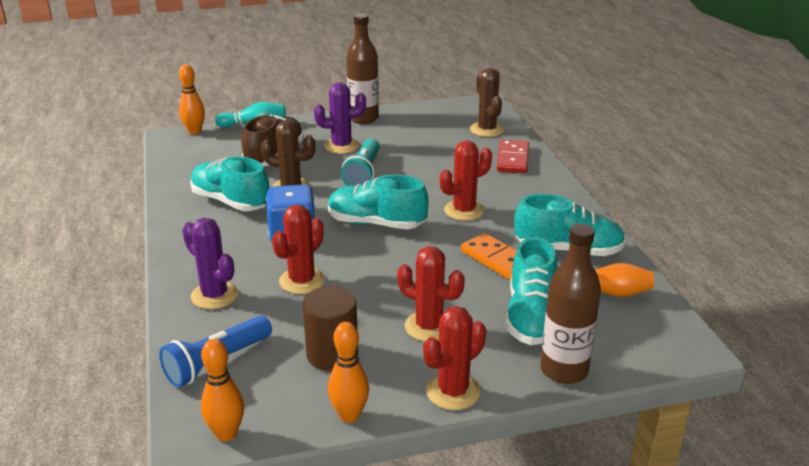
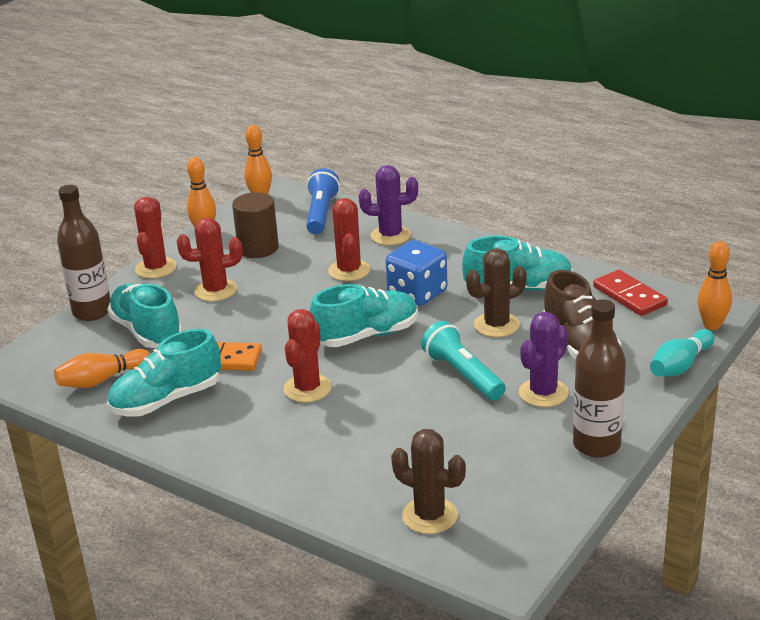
camera: 140 degrees right, 0 degrees up
red domino [497,140,529,174] -> red domino moved to [593,270,668,316]

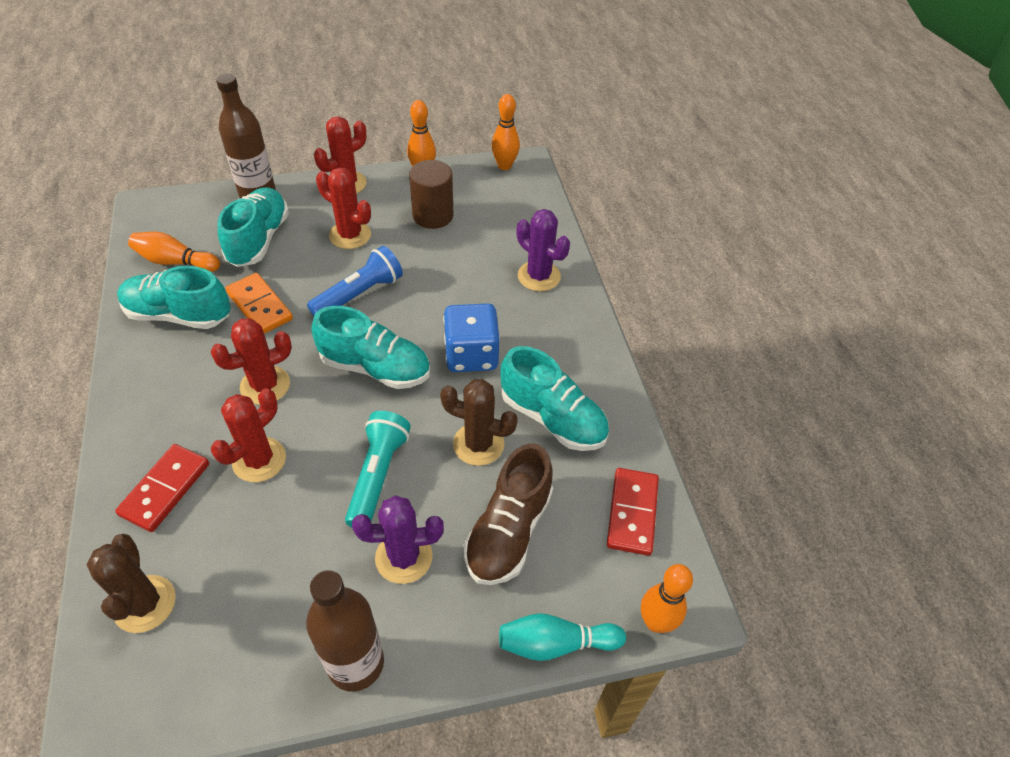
camera: 40 degrees right, 20 degrees up
blue flashlight [306,168,340,234] -> blue flashlight moved to [307,246,403,316]
red cactus [328,198,370,281] -> red cactus moved to [211,389,286,482]
none -> red domino [115,444,209,532]

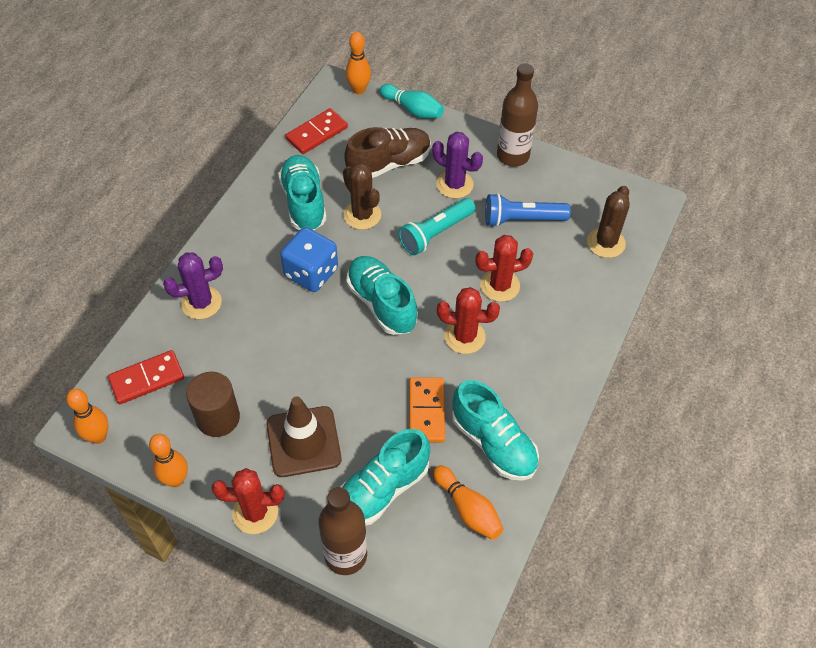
camera: 140 degrees left, 5 degrees up
red domino [115,444,209,532] -> red domino moved to [108,350,184,404]
blue flashlight [307,246,403,316] -> blue flashlight moved to [485,193,571,227]
red cactus [316,167,371,249] -> brown traffic cone [266,396,342,477]
purple cactus [517,209,570,291] -> purple cactus turned 75 degrees clockwise [163,252,223,319]

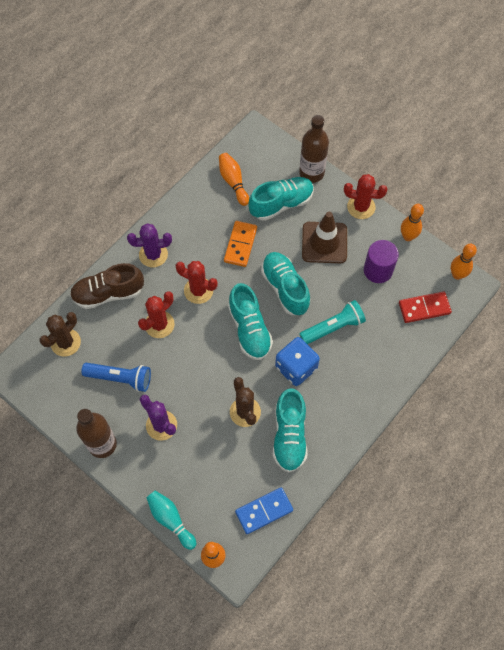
camera: 165 degrees left, 10 degrees up
purple cactus [163,252,223,319] -> purple cactus moved to [127,223,172,267]
brown cylinder [186,372,240,437] -> purple cylinder [364,240,399,283]
red domino [285,108,348,154] -> blue domino [235,487,293,534]
brown shoe [344,127,431,178] -> brown shoe moved to [70,263,144,309]
turquoise flashlight [398,198,475,255] -> turquoise flashlight moved to [299,300,366,344]
turquoise shoe [452,380,539,481] -> turquoise shoe moved to [261,252,310,315]
red cactus [475,235,533,302] -> red cactus turned 45 degrees counterclockwise [138,291,175,338]

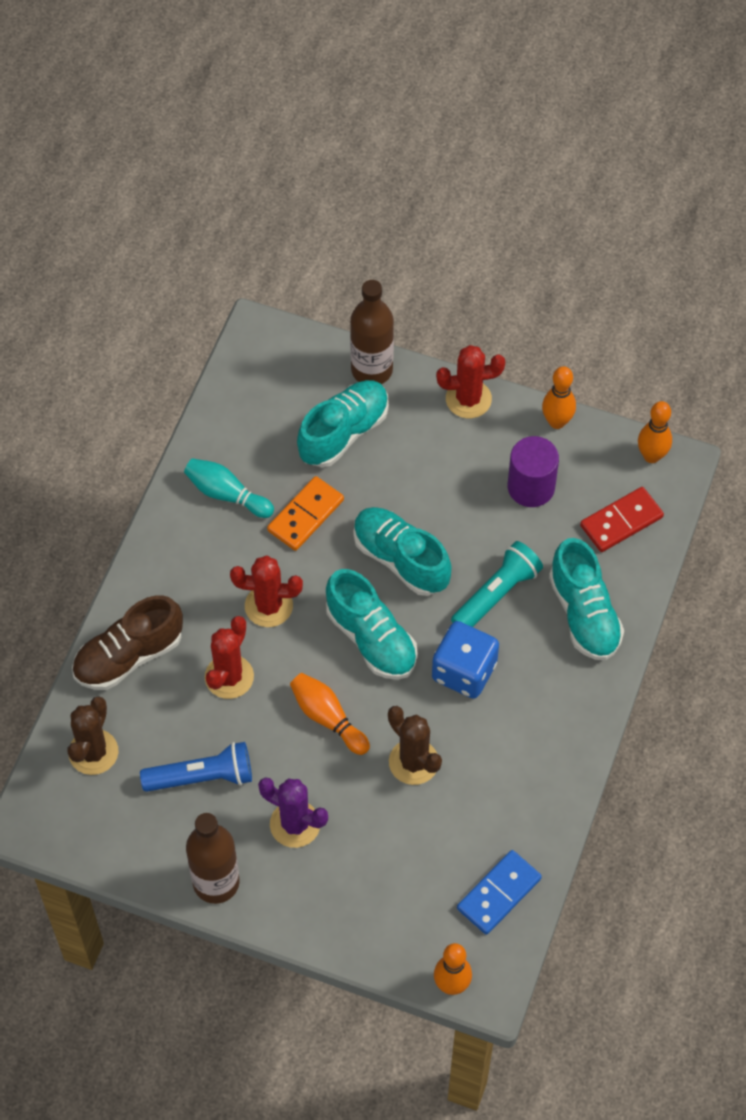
camera: 20 degrees left, 5 degrees down
purple cactus [127,223,172,267] -> none
turquoise bowling pin [147,491,196,550] -> turquoise bowling pin moved to [184,458,274,518]
orange bowling pin [219,153,249,206] -> orange bowling pin moved to [290,673,370,755]
orange domino [224,221,257,267] -> orange domino turned 45 degrees clockwise [267,476,344,551]
turquoise shoe [273,388,308,473] -> turquoise shoe moved to [549,538,624,660]
brown traffic cone [302,212,347,264] -> none

